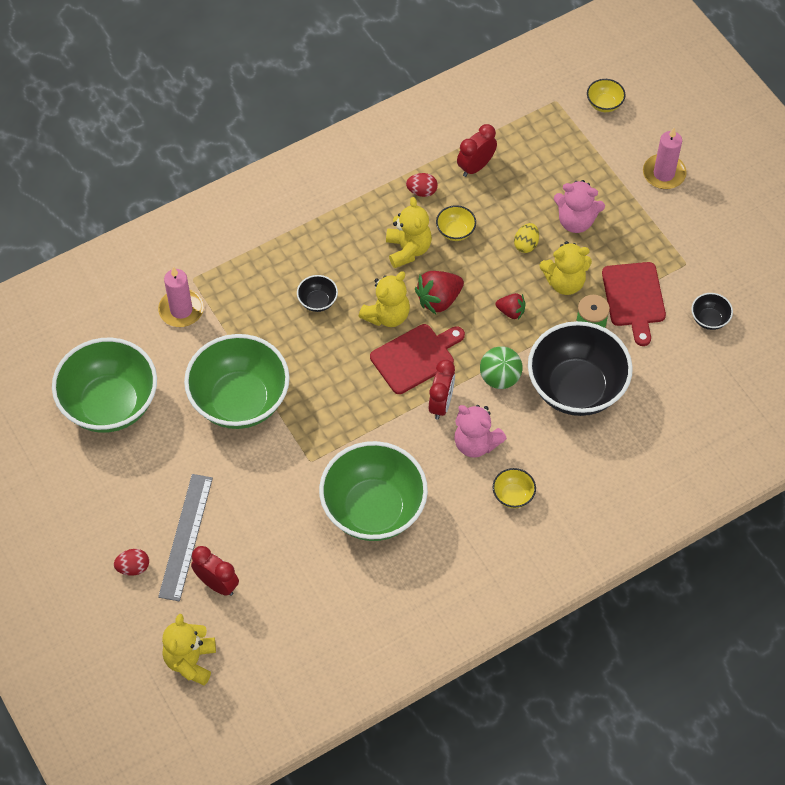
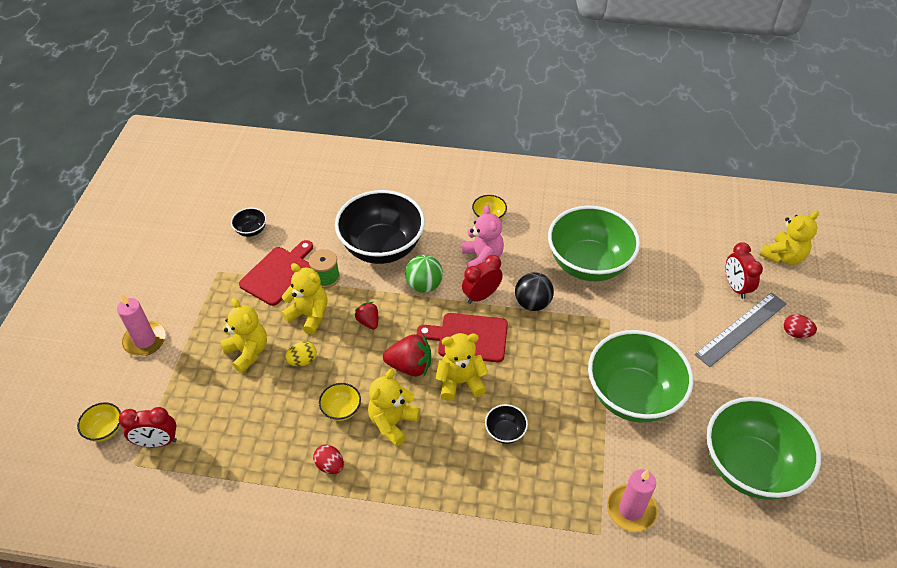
camera: 140 degrees left, 10 degrees down
red clock [457,124,497,177] -> red clock moved to [119,407,177,447]
pink teddy bear [554,180,605,233] -> yellow teddy bear [221,298,267,373]
none -> black ball [515,272,554,311]

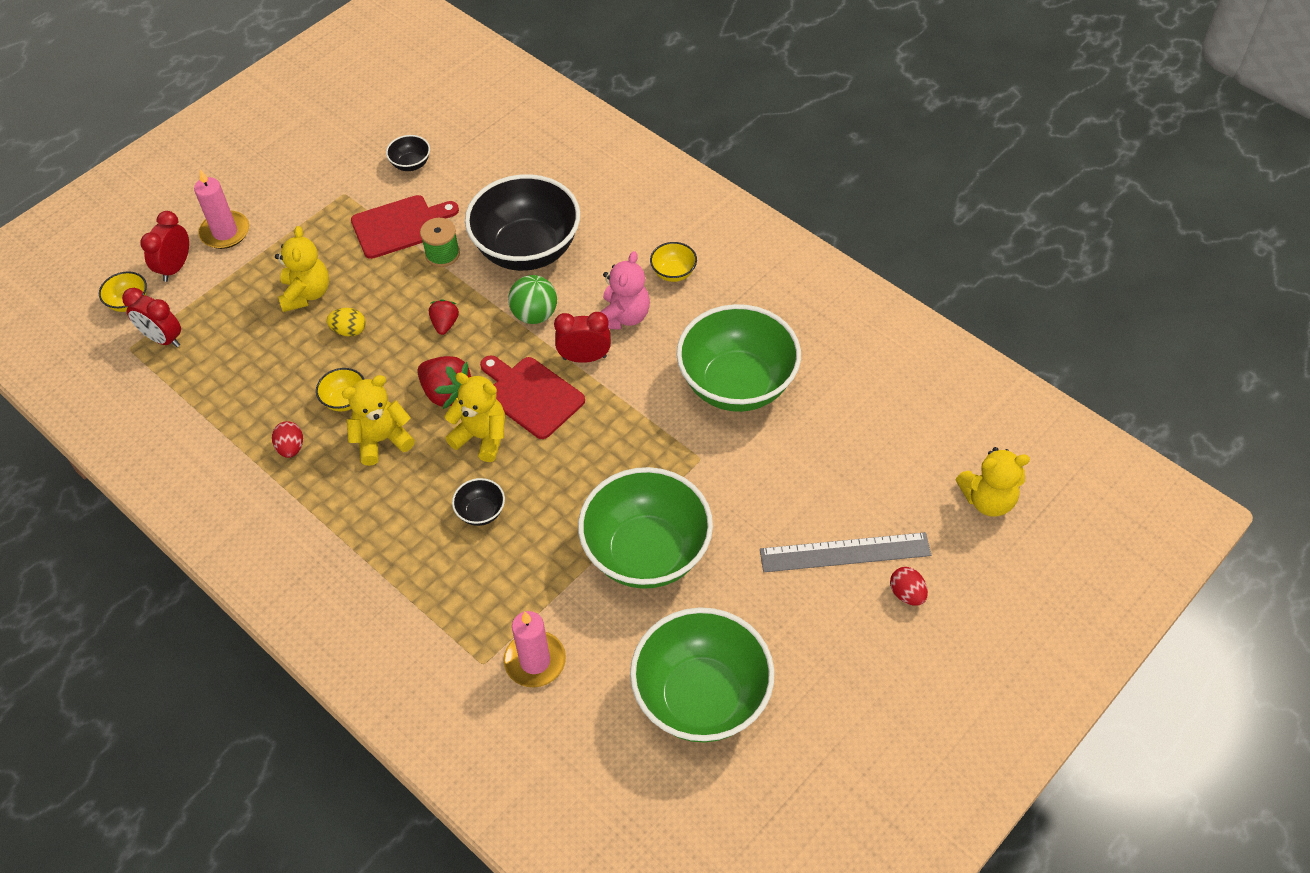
camera: 35 degrees right, 5 degrees up
yellow teddy bear [281,263,327,335] -> none
black ball [515,272,554,311] -> none
red clock [726,242,763,299] -> red clock moved to [140,211,189,282]

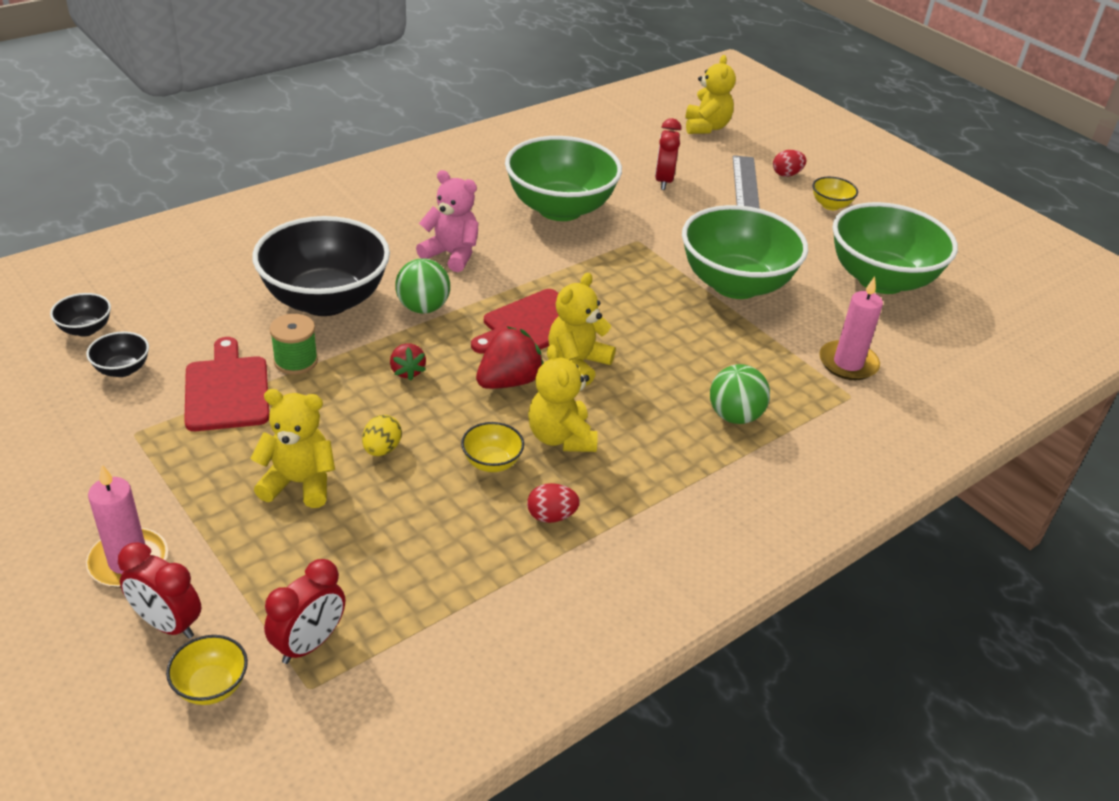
camera: 85 degrees left, 15 degrees down
red strawberry [429,300,459,335] -> red strawberry turned 120 degrees counterclockwise [390,343,426,381]
black bowl [452,478,505,526] -> black bowl moved to [50,293,111,337]
red clock [554,312,611,363] -> red clock moved to [655,118,682,190]
yellow bowl [650,242,697,282] -> yellow bowl moved to [813,177,858,210]
none -> green ball [710,364,770,424]

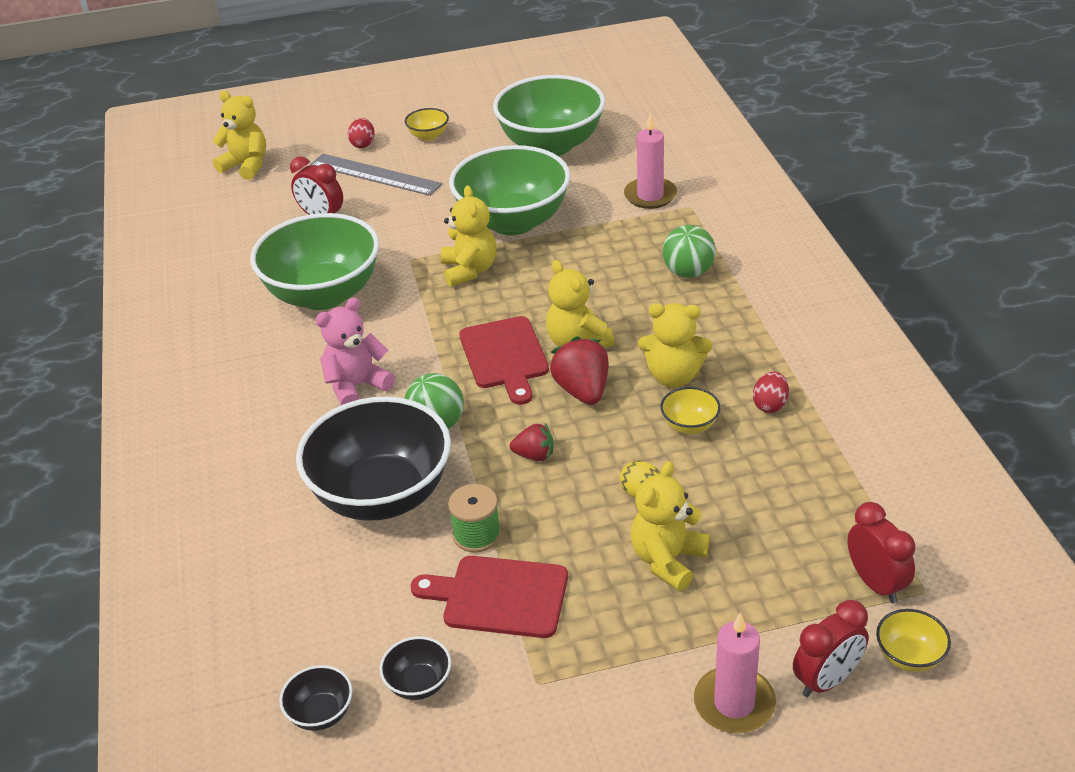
camera: 60 degrees left, 0 degrees up
none -> yellow teddy bear [441,186,496,286]

